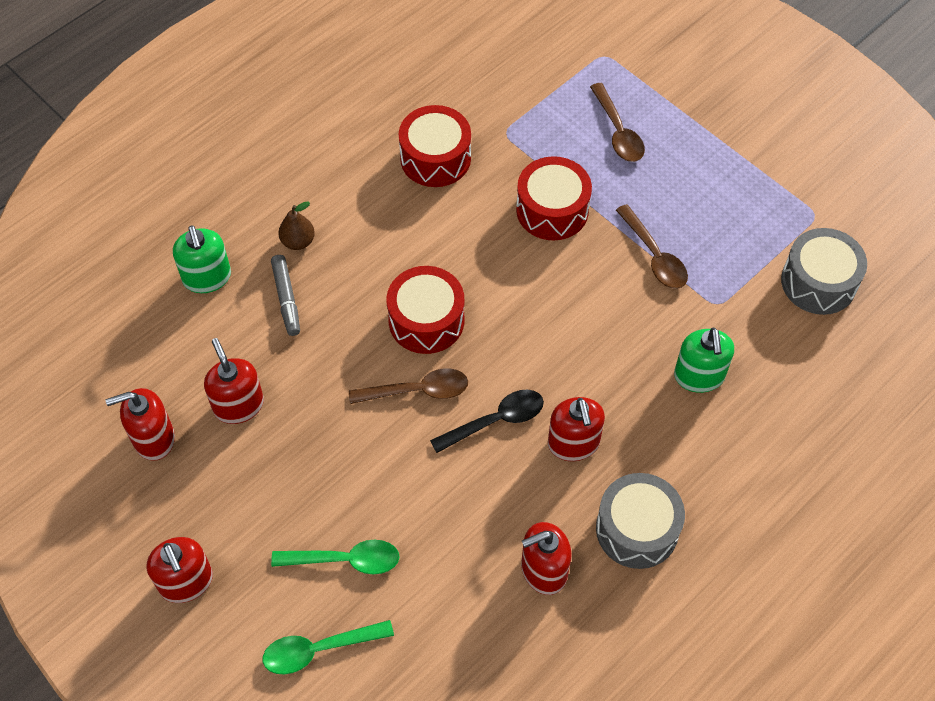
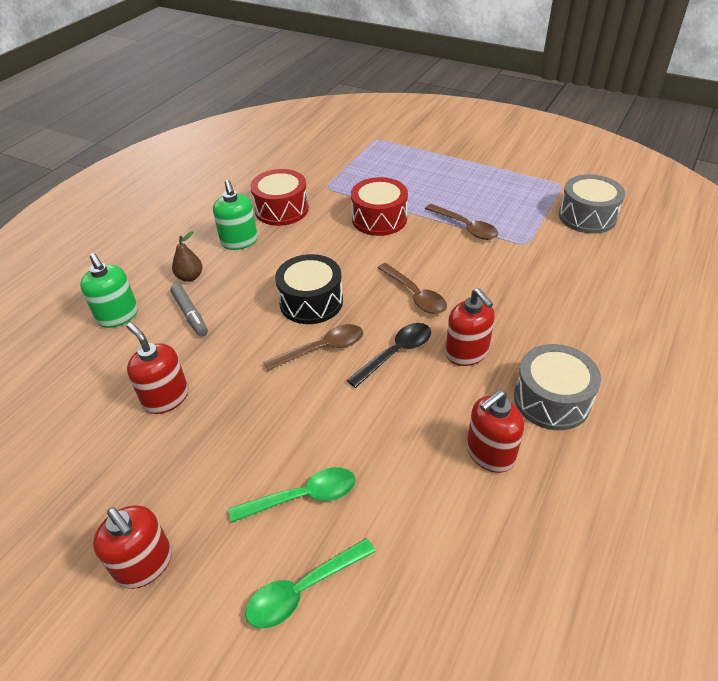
camera: 15 degrees left, 15 degrees down
red soap dispenser [105,388,175,461] -> none
red drum [387,266,465,354] -> black drum [275,254,343,324]
brown spoon [590,83,645,162] -> brown spoon moved to [378,263,447,314]
green soap dispenser [674,327,734,393] -> green soap dispenser moved to [213,180,258,250]

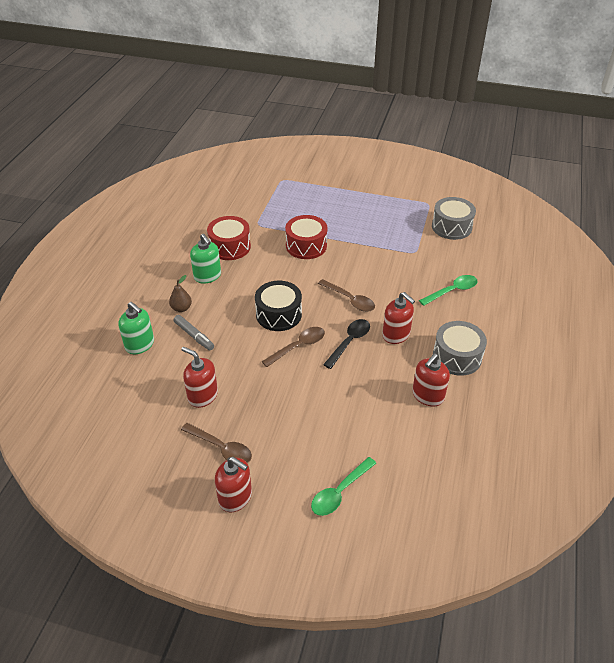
camera: 15 degrees left, 0 degrees up
green spoon [229,467,356,523] -> green spoon moved to [419,275,478,306]
brown spoon [425,204,498,240] -> brown spoon moved to [181,423,252,463]

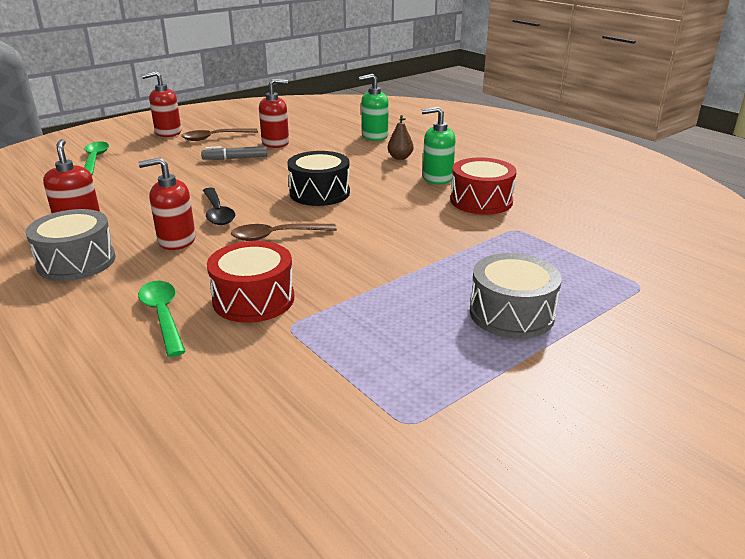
camera: 125 degrees right, 15 degrees down
grey marker [173,315,214,351] -> grey marker moved to [201,146,267,160]
brown spoon [262,327,325,367] -> none
red drum [285,215,327,259] -> red drum moved to [207,241,294,323]
green spoon [419,275,478,306] -> green spoon turned 150 degrees clockwise [138,281,186,357]
grey drum [432,197,476,240] -> grey drum moved to [470,253,562,339]

